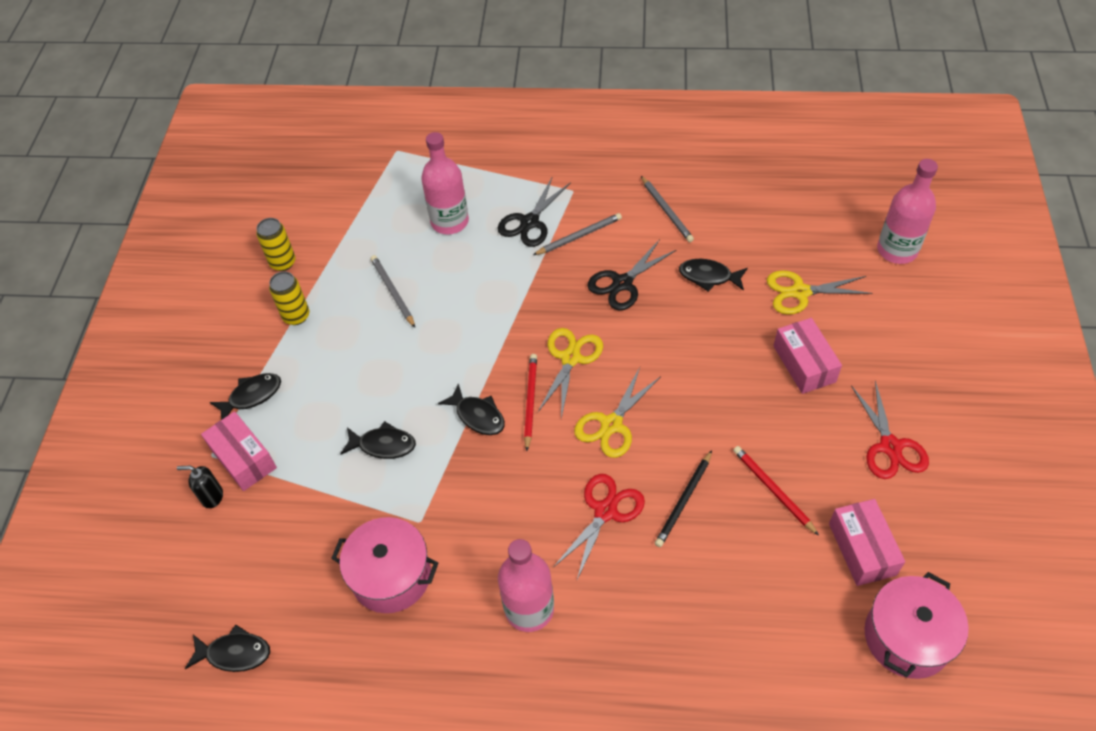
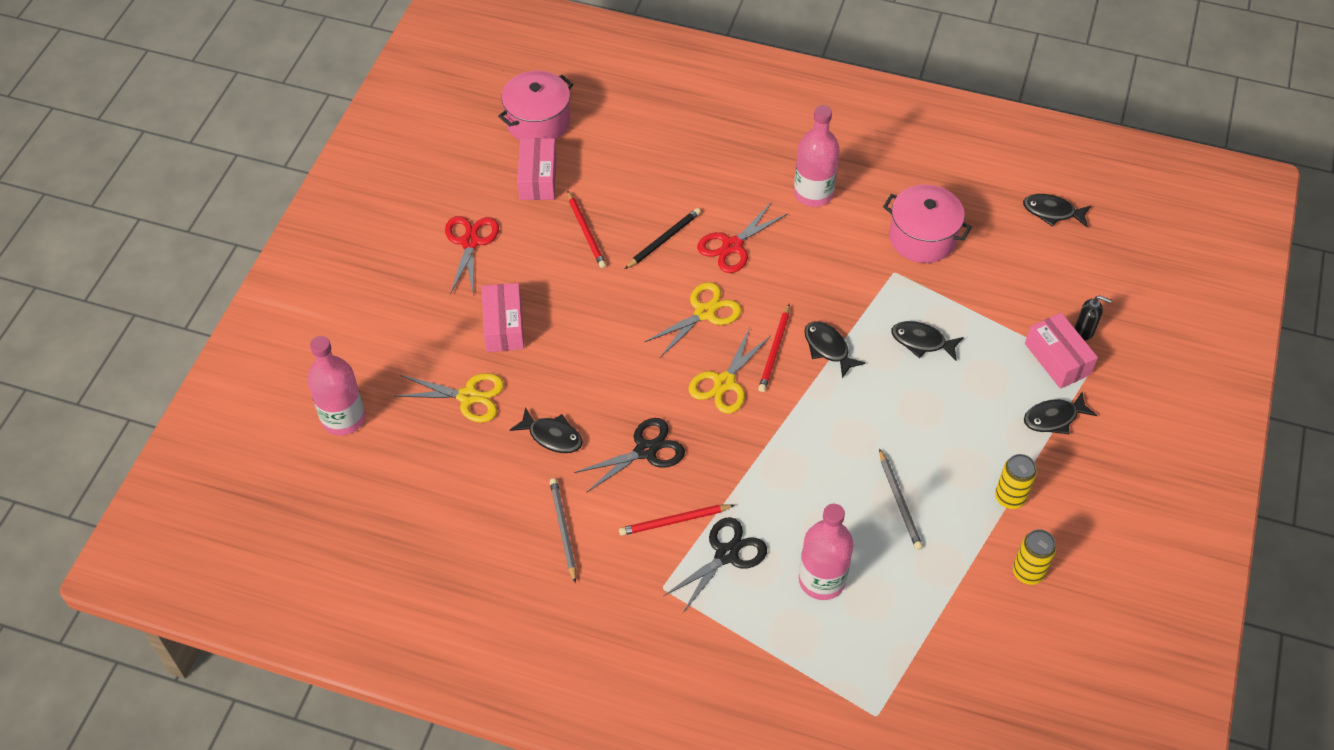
camera: 170 degrees left, 0 degrees up
grey pencil [533,213,622,255] -> red pencil [619,504,734,536]

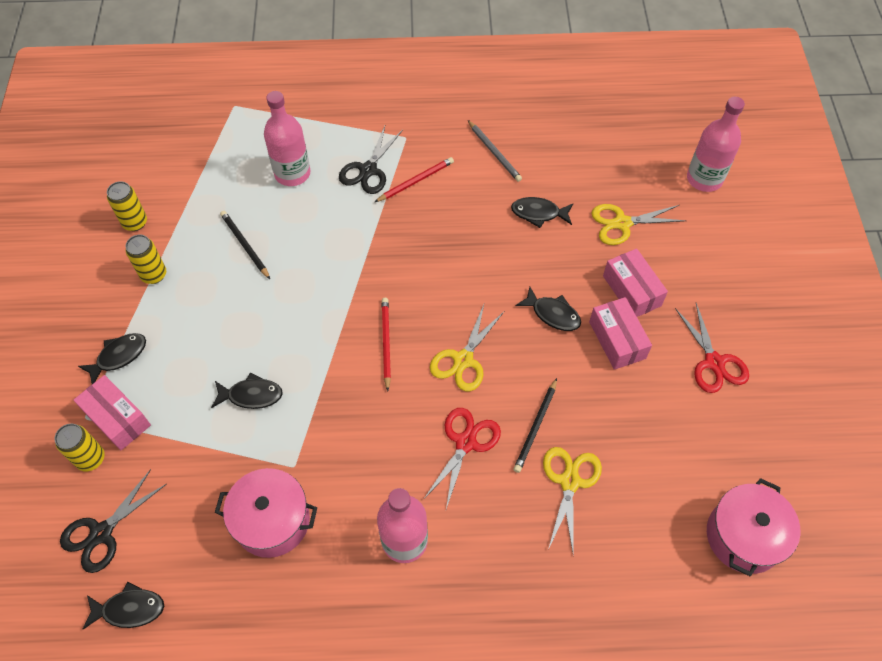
camera: 160 degrees right, 5 degrees up
pink box [517,138,557,200] -> pink box moved to [589,297,652,370]
red pencil [567,191,606,268] -> none
black scissors [574,418,685,493] -> black scissors moved to [60,469,167,573]
yellow scissors [688,327,771,414] -> yellow scissors moved to [543,447,602,556]
black fish [804,321,865,378] -> black fish moved to [515,287,581,331]
grey pencil [879,448,923,550] -> black pencil [220,211,270,279]
black soap dispenser [1075,295,1112,341] -> yellow can [55,424,105,471]

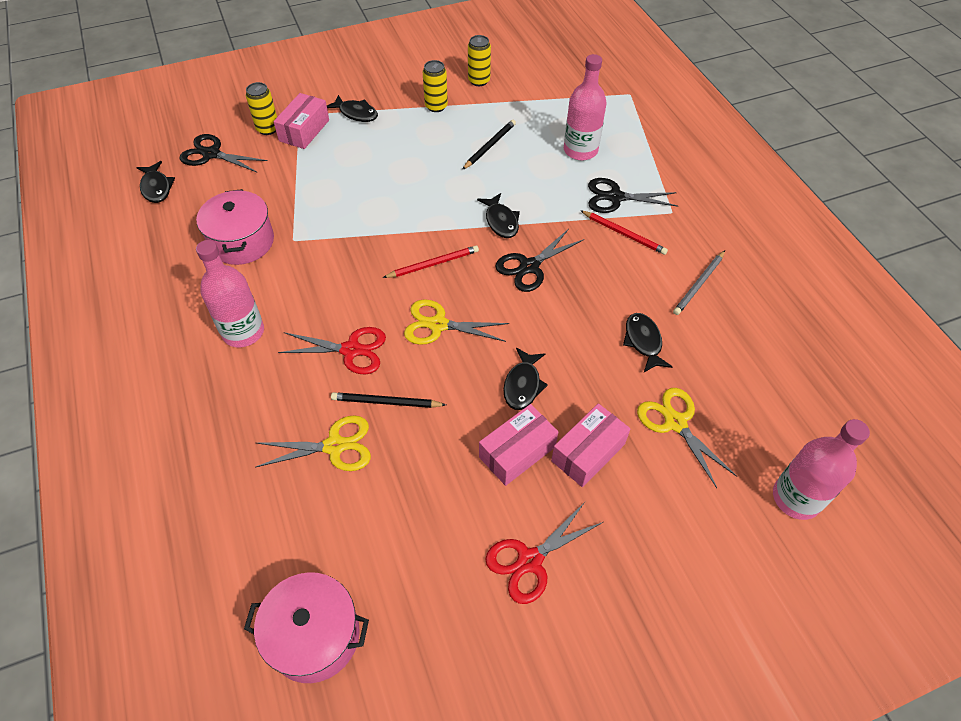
camera: 70 degrees right, 5 degrees down
black fish [211,372,283,409] -> black fish moved to [477,193,520,238]
none -> black scissors [495,229,584,292]

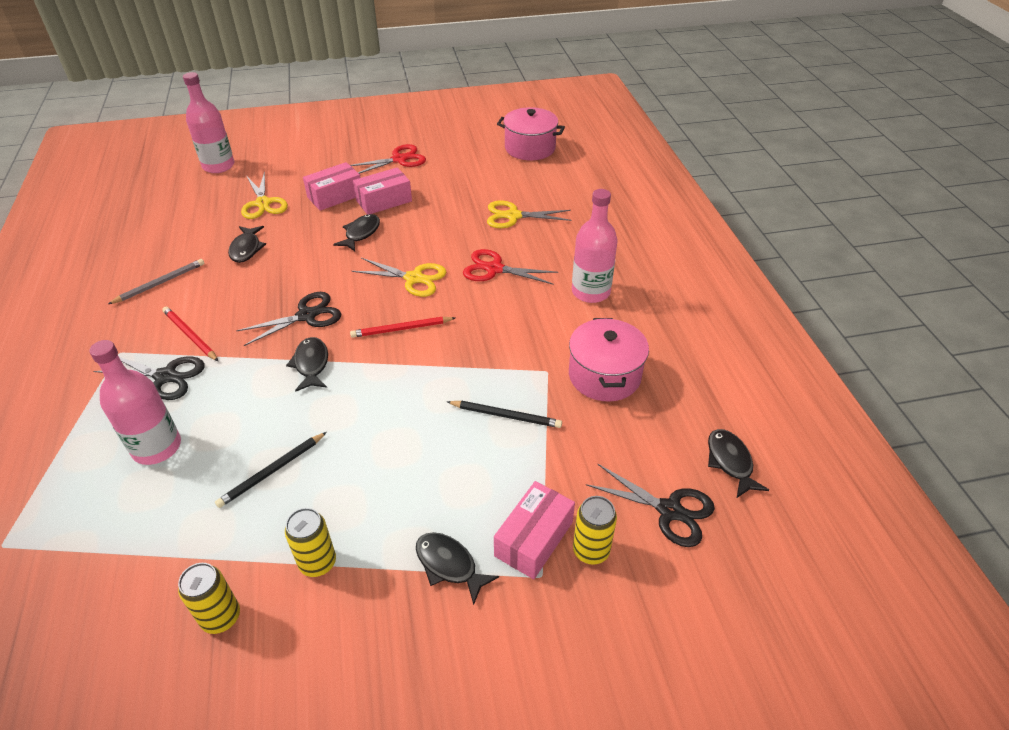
camera: 170 degrees left, 10 degrees down
black pencil [331,392,446,408] -> black pencil moved to [446,401,562,428]

